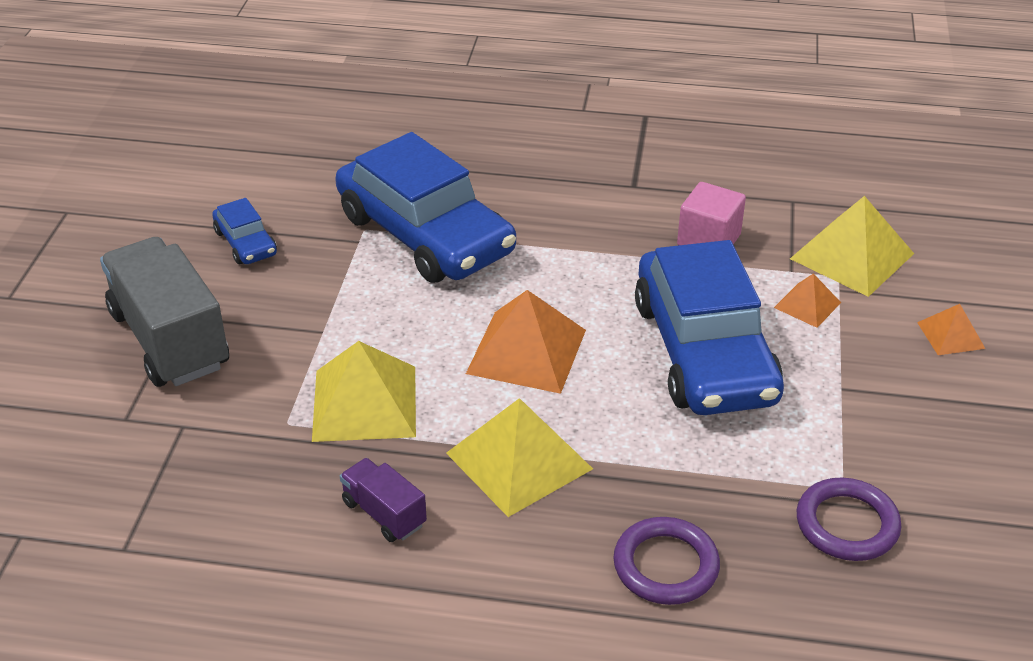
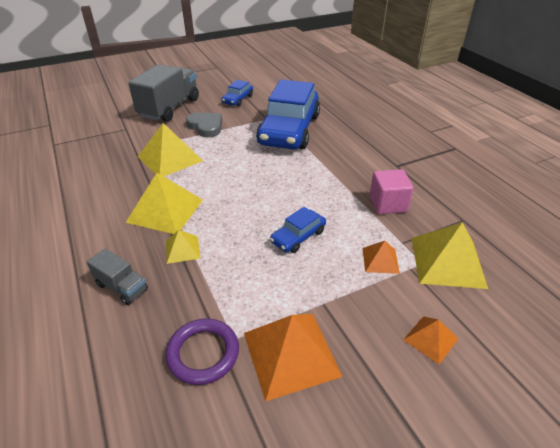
camera: 55 degrees right, 0 degrees up
purple truck [340,458,427,542] -> none
orange pyramid [466,290,586,394] -> orange pyramid moved to [244,314,343,401]
purple ring [613,517,720,605] -> grey truck [87,249,148,305]
blue car [635,240,784,415] -> blue car [270,207,326,253], size x0.44
none -> yellow pyramid [166,230,200,264]
none -> grey heart [186,112,222,138]

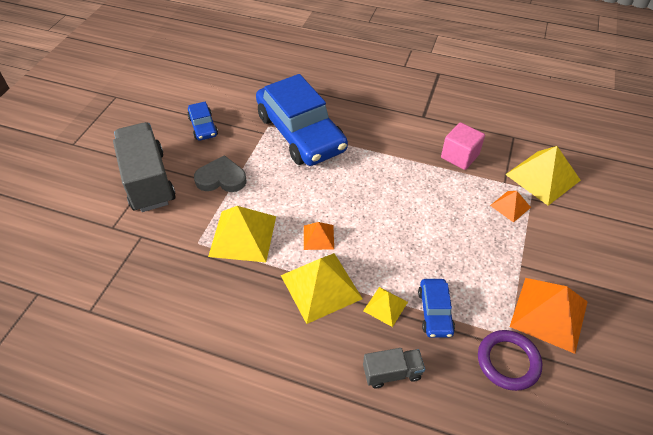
camera: 45 degrees left, 10 degrees up
blue car [270,207,326,253] -> blue car moved to [418,279,455,338]
orange pyramid [403,316,458,364] -> orange pyramid moved to [304,222,334,250]

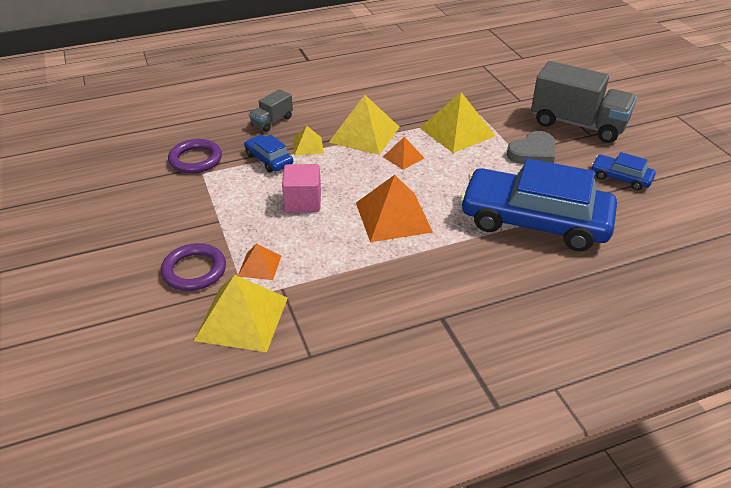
camera: 140 degrees right, 10 degrees down
pink cube [441,122,485,170] -> pink cube moved to [282,164,321,212]
orange pyramid [510,278,587,354] -> orange pyramid moved to [356,175,433,242]
none -> purple ring [161,243,226,291]

